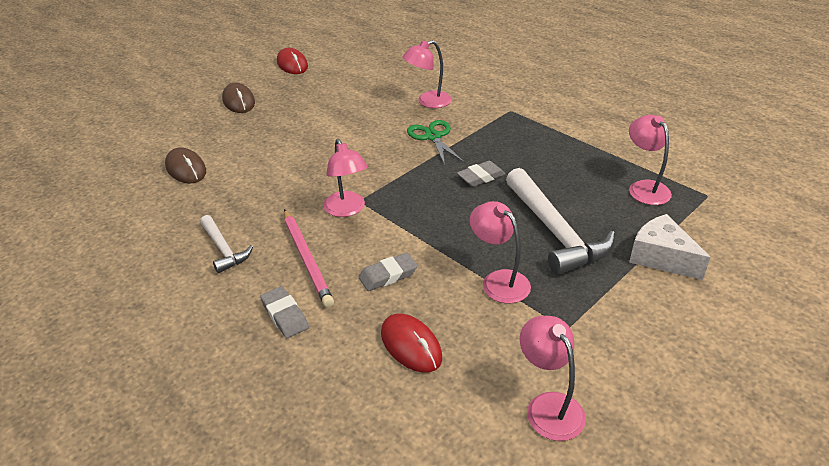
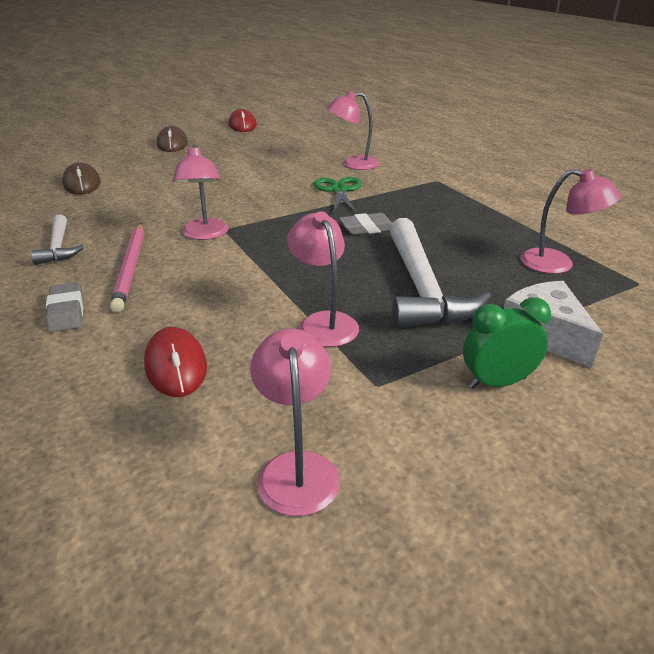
camera: 15 degrees right, 5 degrees down
grey eraser [359,253,417,291] -> none
pink lamp [629,115,672,205] -> pink lamp turned 120 degrees clockwise [520,169,621,274]
none -> green clock [463,297,551,389]

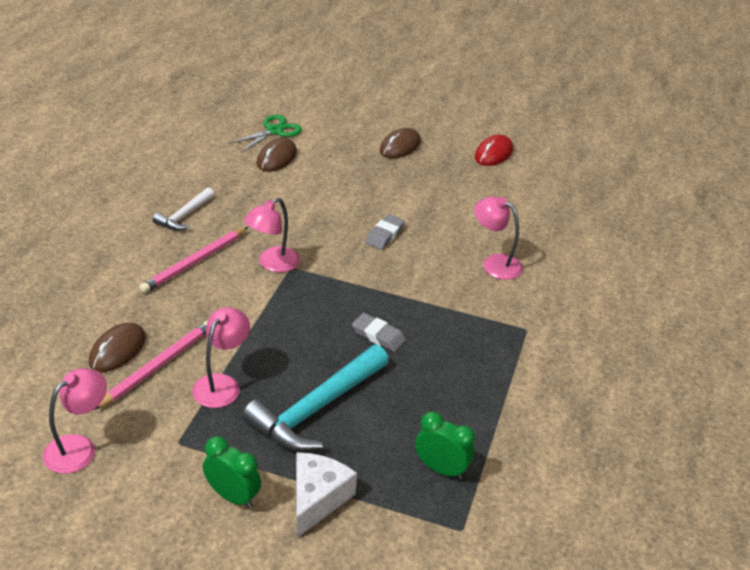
camera: 45 degrees right, 5 degrees up
grey eraser [46,282,83,333] -> grey eraser moved to [365,214,405,250]
red mouse [144,327,207,397] -> brown mouse [89,323,146,372]
green scissors [314,177,362,214] -> green scissors moved to [228,115,302,153]
white hammer [389,218,491,328] -> turquoise hammer [242,345,389,451]
pink lamp [520,169,621,274] -> green clock [415,411,475,479]
none -> pink pencil [93,320,208,410]

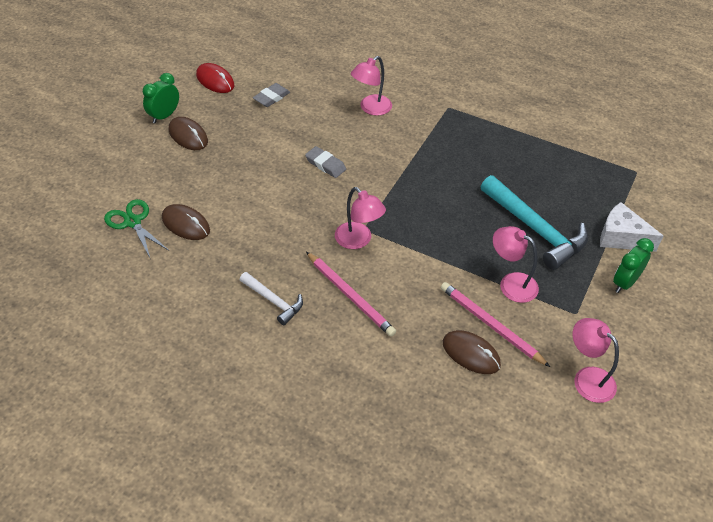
camera: 80 degrees left, 10 degrees up
grey eraser [352,313,406,352] -> grey eraser moved to [253,83,290,107]
green clock [415,411,475,479] -> green clock moved to [143,73,179,123]

